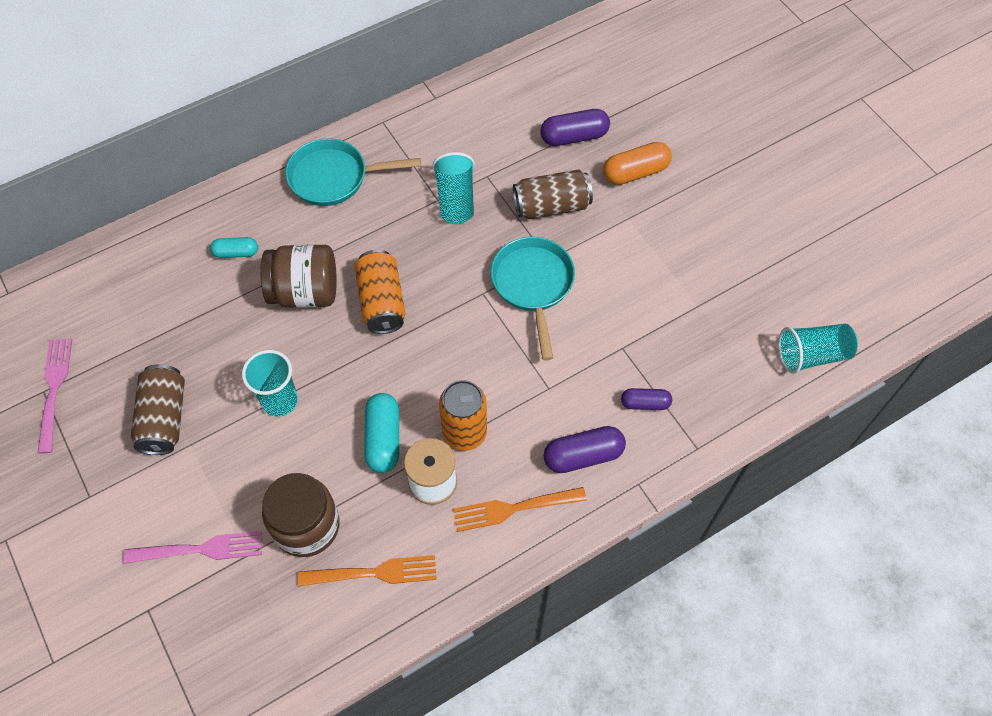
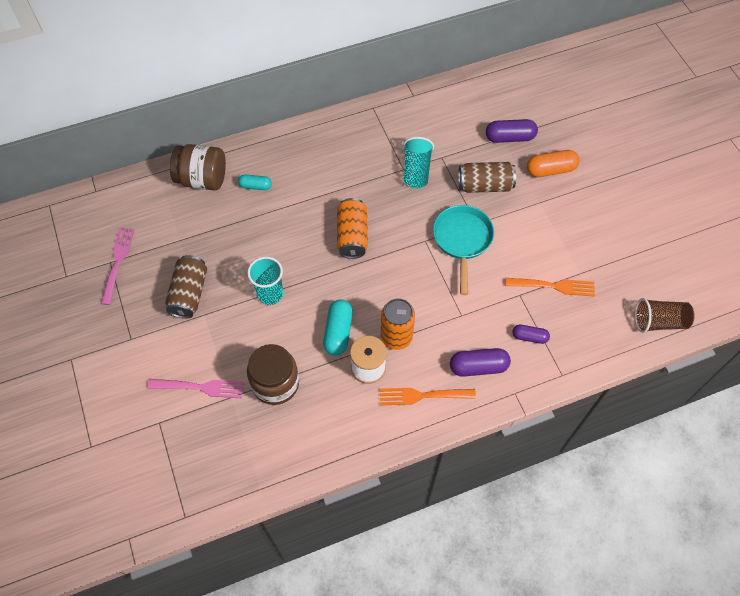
camera: 10 degrees right, 0 degrees up
brown jar [260,244,337,308] -> brown jar moved to [170,144,226,190]
turquoise pan [285,138,421,206] -> none
orange fork [298,555,437,587] -> orange fork moved to [505,278,595,297]
turquoise cup [778,324,858,374] -> brown cup [635,298,695,333]

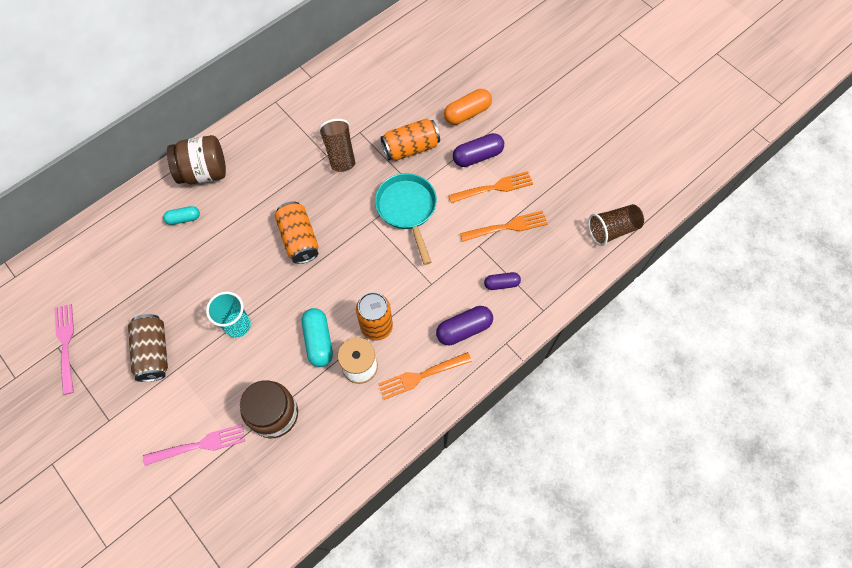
camera: 20 degrees left, 5 degrees up
brown jar [170,144,226,190] -> brown jar moved to [167,135,226,184]
turquoise cup [403,137,434,188] -> brown cup [318,119,355,172]
brown can [458,162,516,193] -> orange can [381,118,440,161]
purple capsule [486,119,538,143] -> purple capsule moved to [453,133,504,167]
none -> orange fork [448,171,533,203]

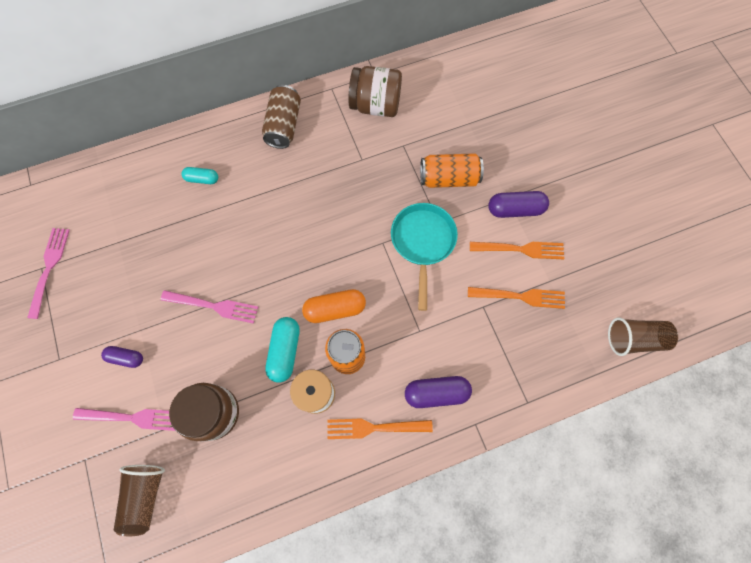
camera: 20 degrees right, 5 degrees up
brown can [128,314,168,382] -> brown can moved to [262,85,301,149]
brown jar [167,135,226,184] -> brown jar moved to [349,66,402,117]
turquoise cup [206,291,251,338] -> pink fork [161,290,258,324]
orange can [275,201,318,264] -> none
brown cup [318,119,355,172] -> brown cup moved to [114,465,165,536]
orange capsule [444,89,492,125] -> orange capsule moved to [302,289,366,323]
purple capsule [484,272,521,290] -> purple capsule moved to [101,346,143,368]

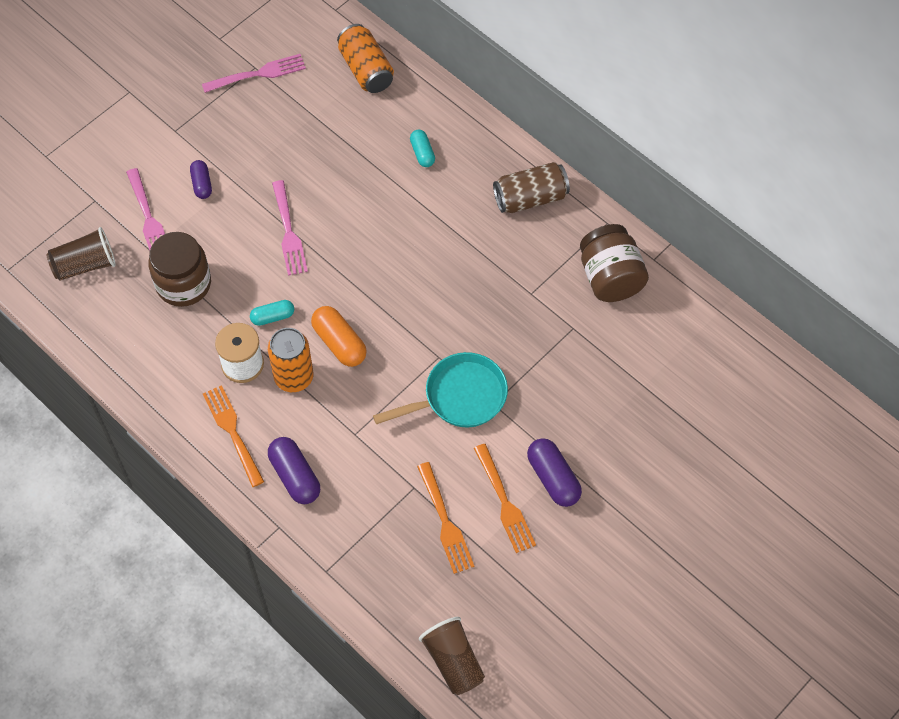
camera: 65 degrees right, 10 degrees down
turquoise capsule [265,317,300,383] -> turquoise capsule [250,300,294,326], size x0.63
orange can [420,153,484,188] -> orange can moved to [337,24,394,93]

